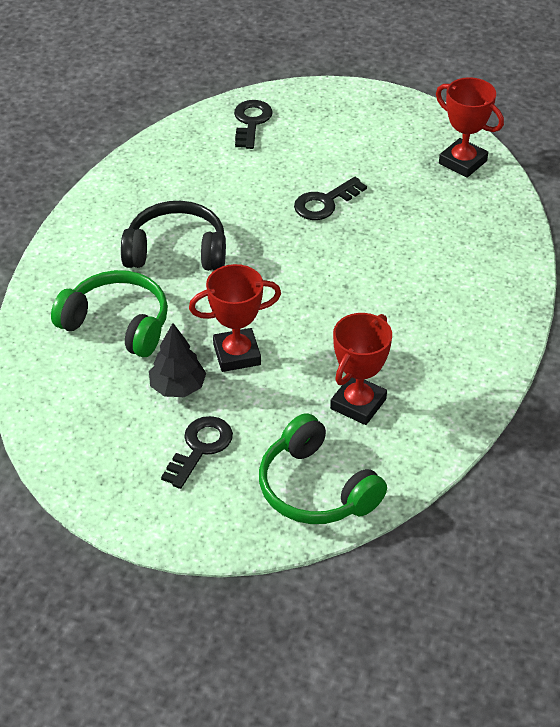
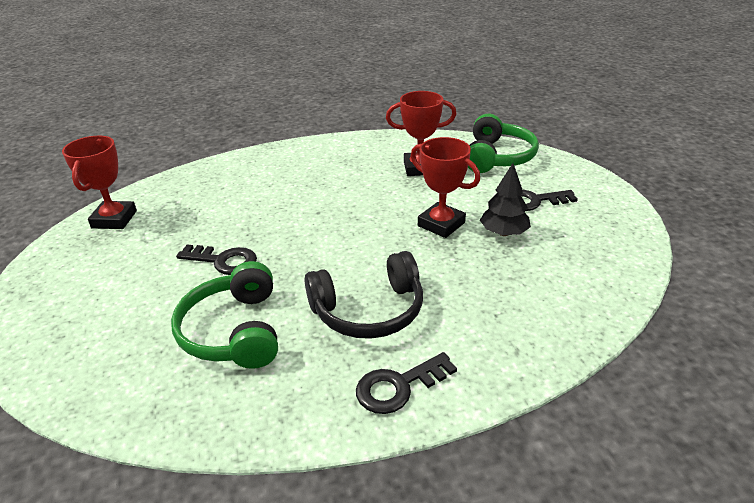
camera: 125 degrees left, 10 degrees down
green headphones [51,270,168,357] -> green headphones moved to [171,261,278,369]
black headphones [121,201,226,271] -> black headphones turned 75 degrees counterclockwise [304,251,423,339]
black key [234,100,273,149] -> black key moved to [356,352,457,414]

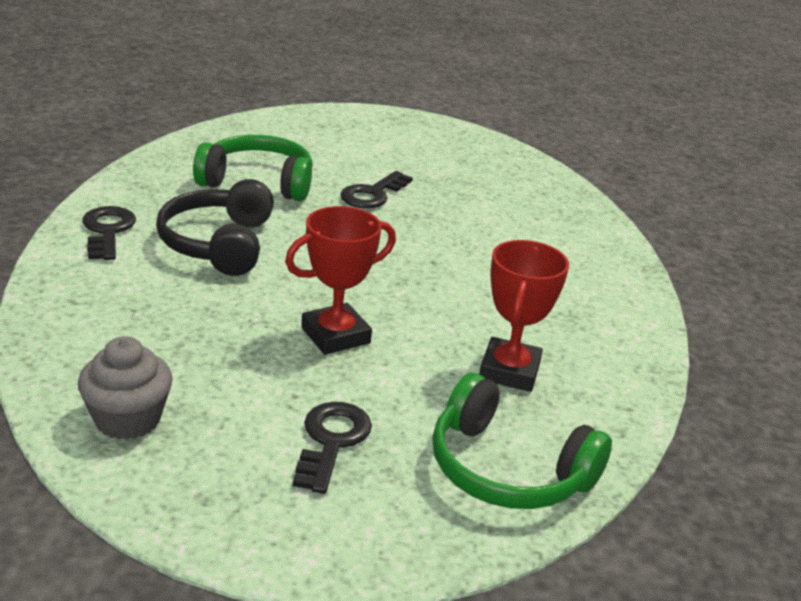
camera: 105 degrees right, 5 degrees down
red trophy [62,136,137,229] -> none
black tree [480,163,531,236] -> none
none -> grey cupcake [78,336,173,440]

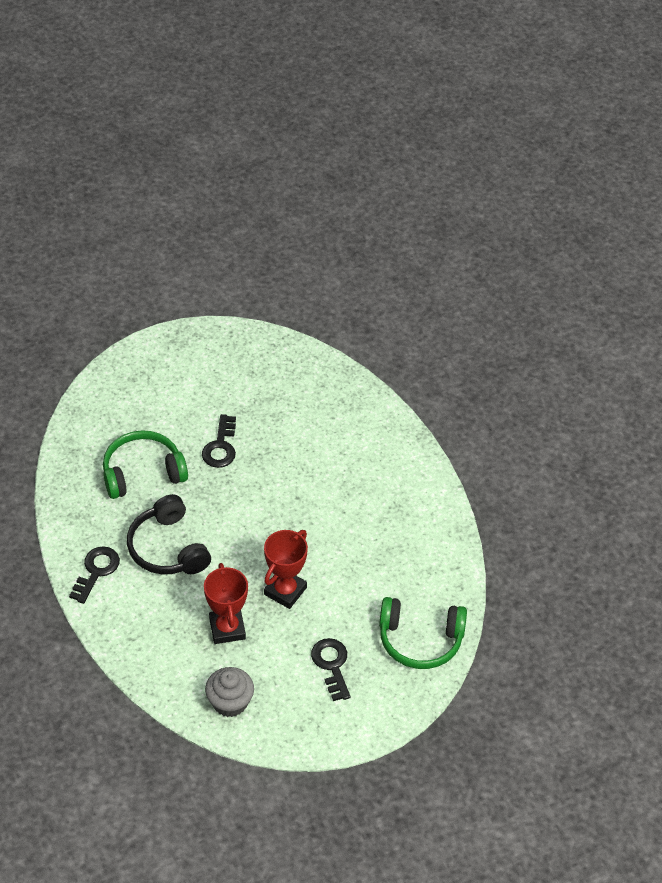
camera: 25 degrees left, 20 degrees up
black key [82,206,136,260] -> black key turned 60 degrees clockwise [69,546,120,604]
red trophy [479,240,569,392] -> red trophy moved to [204,563,248,644]

